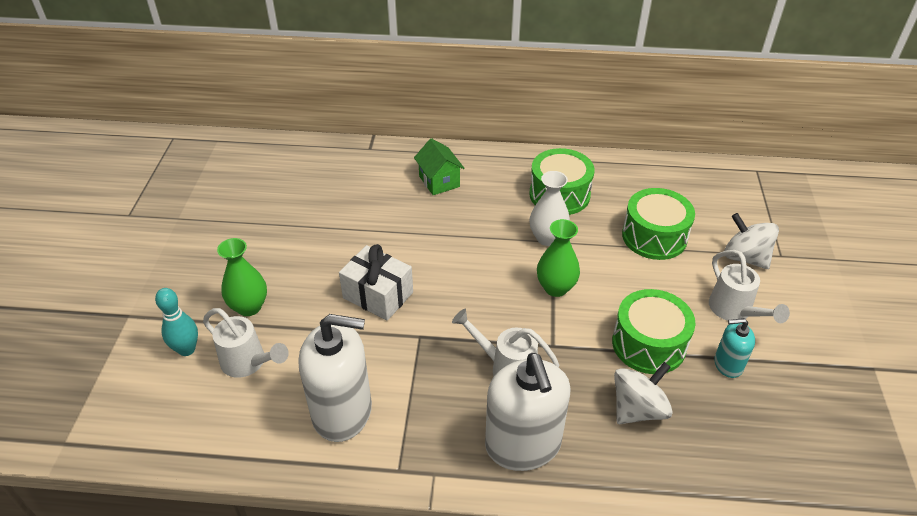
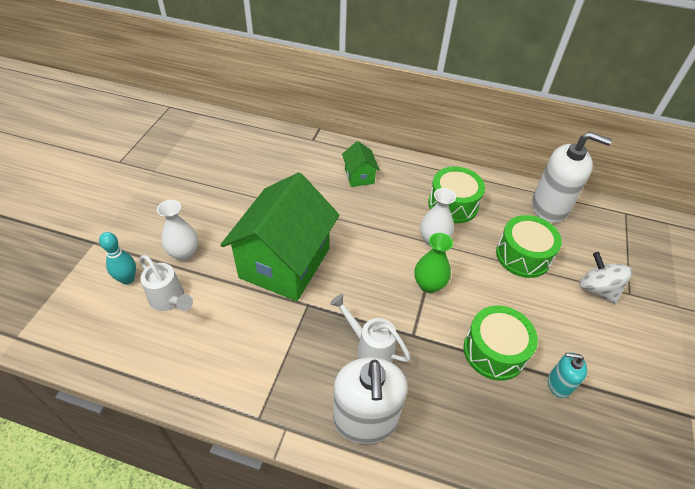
camera: 10 degrees right, 5 degrees up
green vase [217,238,267,316] -> white vase [157,200,198,261]
white soap dispenser [299,314,372,442] -> white soap dispenser moved to [532,132,612,223]
white gift [339,244,413,321] -> green house [220,172,340,301]
white spinning top [614,362,673,424] -> none
white watering can [709,250,790,323] -> none

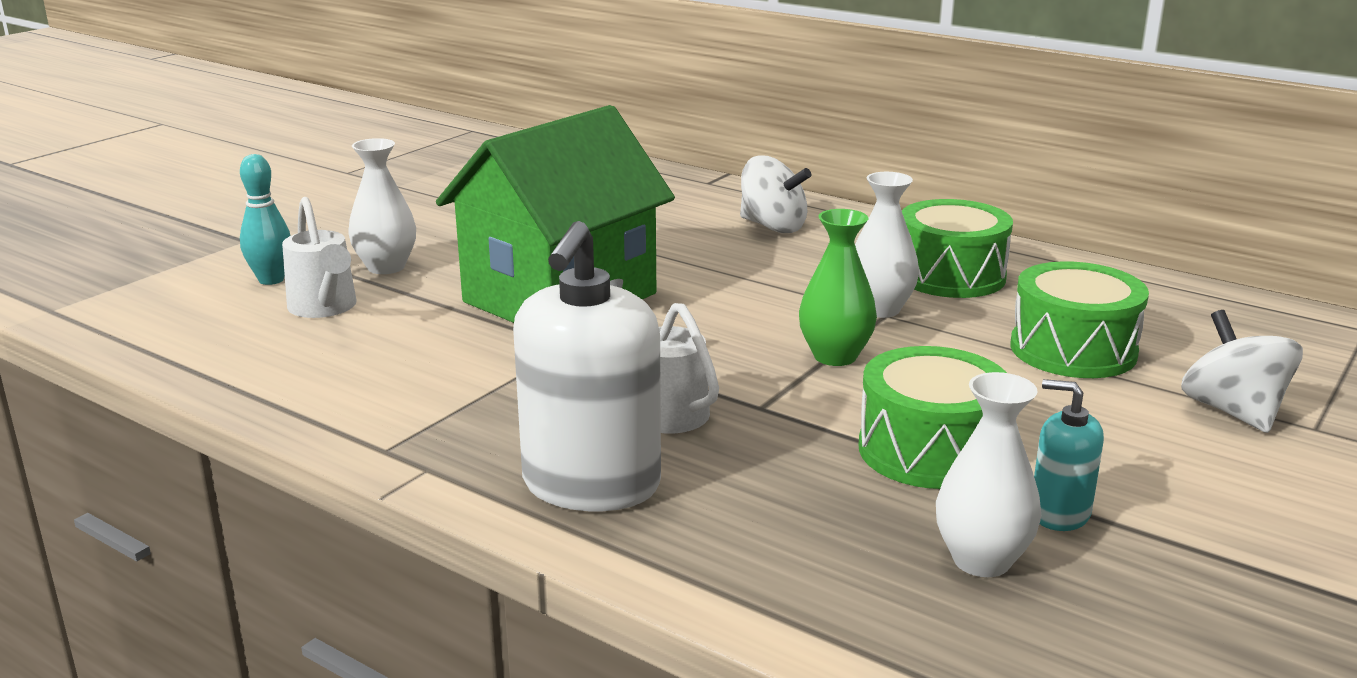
camera: 20 degrees right, 25 degrees down
green house [342,141,380,187] -> white spinning top [740,155,811,233]
white soap dispenser [532,132,612,223] -> none
none -> white vase [936,372,1041,577]

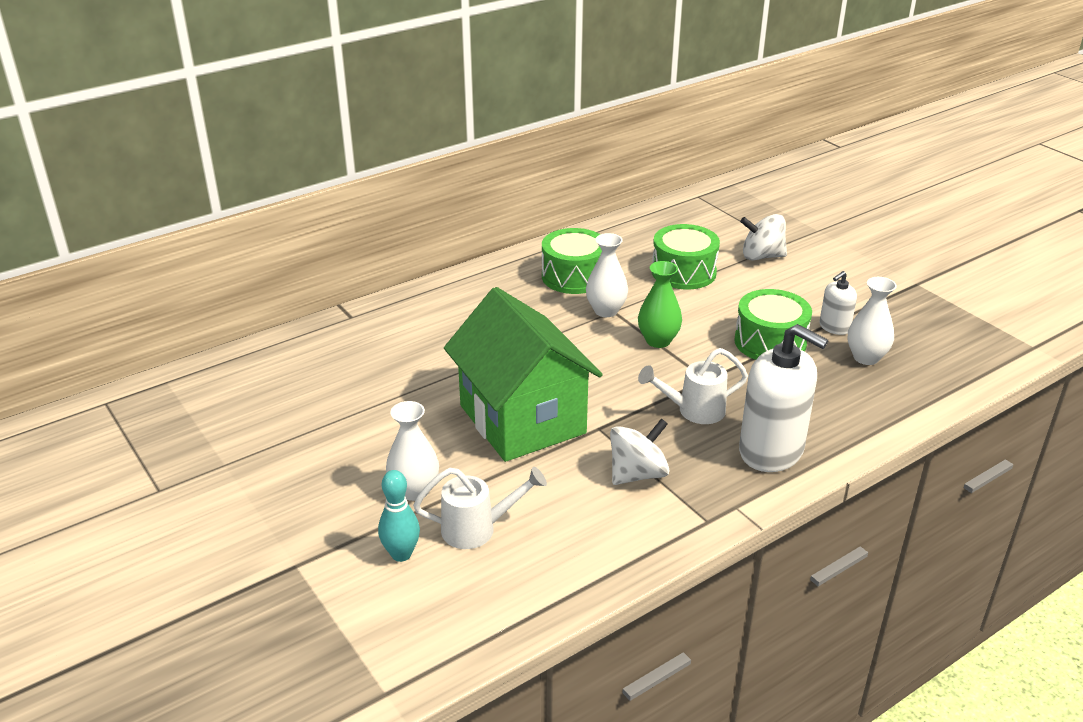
camera: 70 degrees left, 10 degrees up
white spinning top [740,155,811,233] -> white spinning top moved to [610,418,669,485]
turquoise soap dispenser [1034,379,1104,531] -> white soap dispenser [819,271,857,335]

